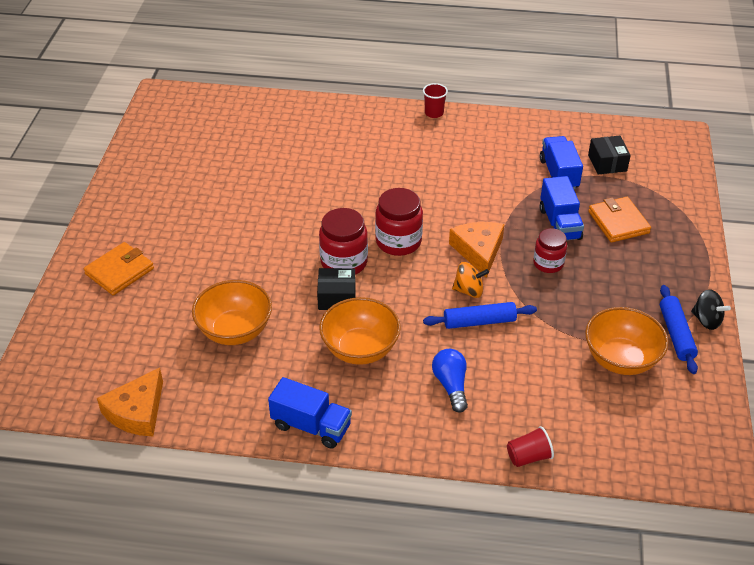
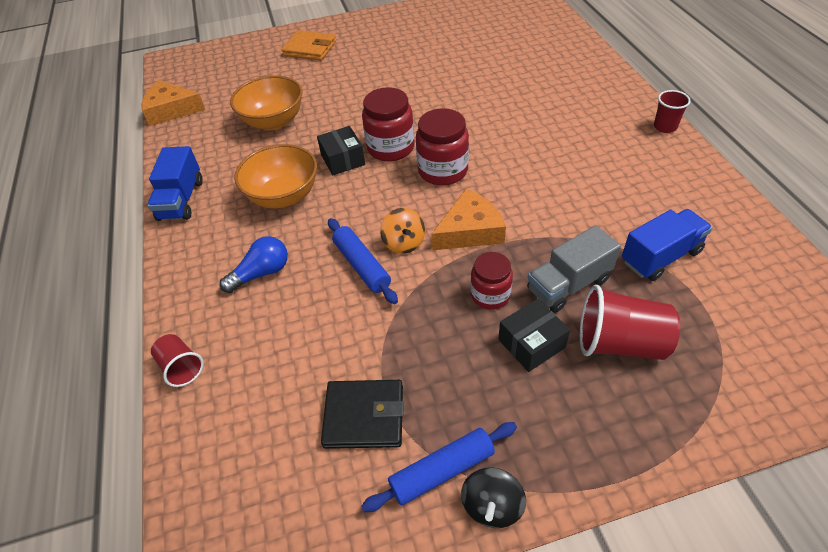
camera: 70 degrees right, 5 degrees up
blue truck [540,176,584,241] -> grey truck [527,225,621,313]
orange bowl [585,307,669,375] -> black wallet [321,380,404,449]
black box [588,136,631,175] -> black box moved to [498,299,570,372]
orange wallet [588,197,651,243] -> red cup [580,285,680,360]

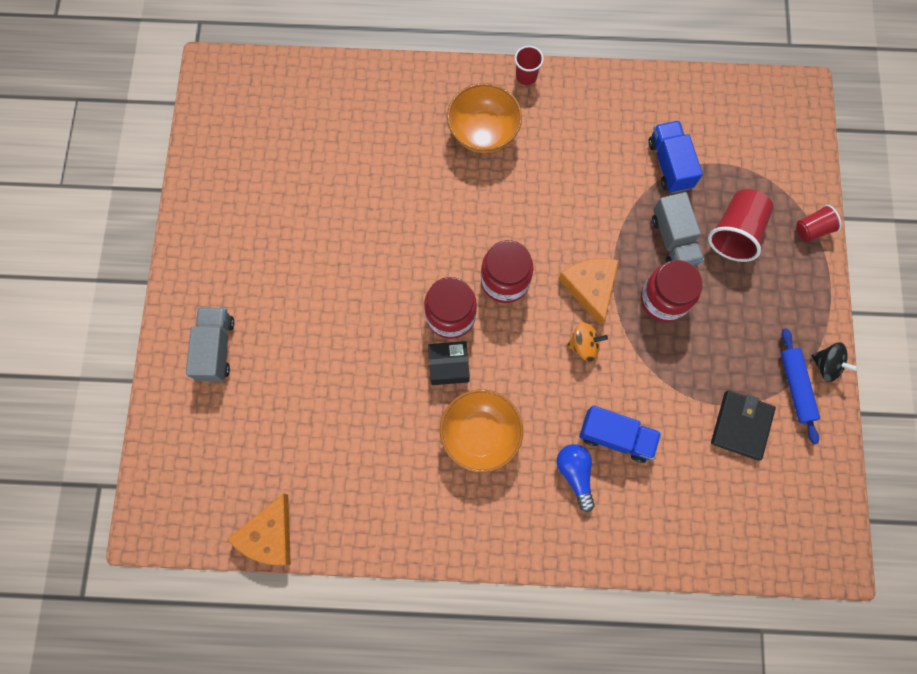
camera: 75 degrees left, 25 degrees up
blue truck [147,146,203,221] -> blue truck moved to [579,405,661,463]
red cup [151,334,204,387] -> red cup moved to [796,205,842,242]
orange bowl [230,75,303,130] -> orange bowl moved to [447,83,522,153]
orange wallet [281,30,336,61] -> grey truck [186,307,234,382]
blue rolling pin [328,218,398,304] -> none
red jar [471,252,513,310] -> red jar [641,260,703,322], size x1.53
black box [498,299,570,372] -> none

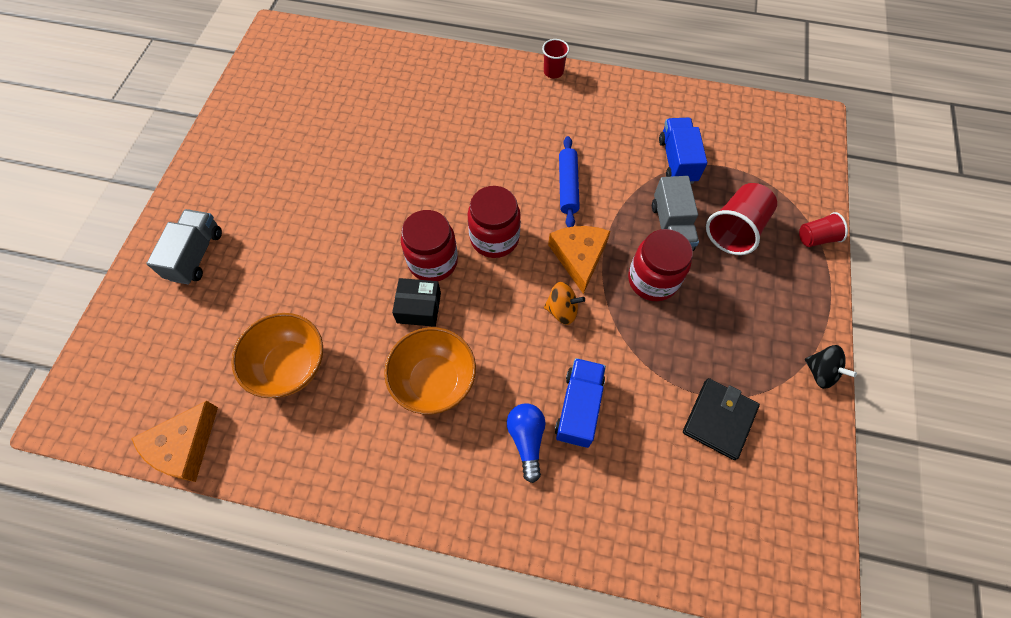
camera: 10 degrees right, 10 degrees down
orange bowl [447,83,522,153] -> orange bowl moved to [231,313,323,398]
blue truck [579,405,661,463] -> blue truck turned 105 degrees counterclockwise [555,358,606,448]
blue rolling pin [781,328,820,444] -> blue rolling pin moved to [559,136,580,227]

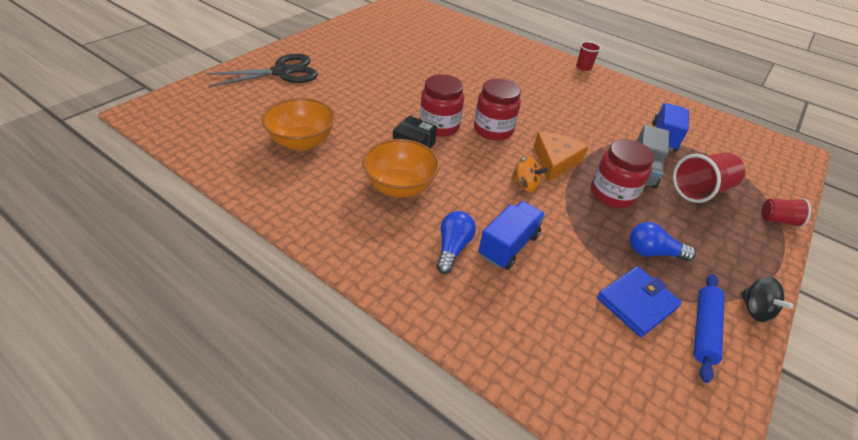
camera: 20 degrees right, 20 degrees down
orange cheese [131,401,218,482] -> none
grey truck [147,209,222,285] -> black scissors [206,54,318,87]
blue rolling pin [559,136,580,227] -> blue rolling pin moved to [694,274,725,383]
black wallet [683,378,760,460] -> blue wallet [597,266,682,337]
none -> blue light bulb [629,222,696,261]

